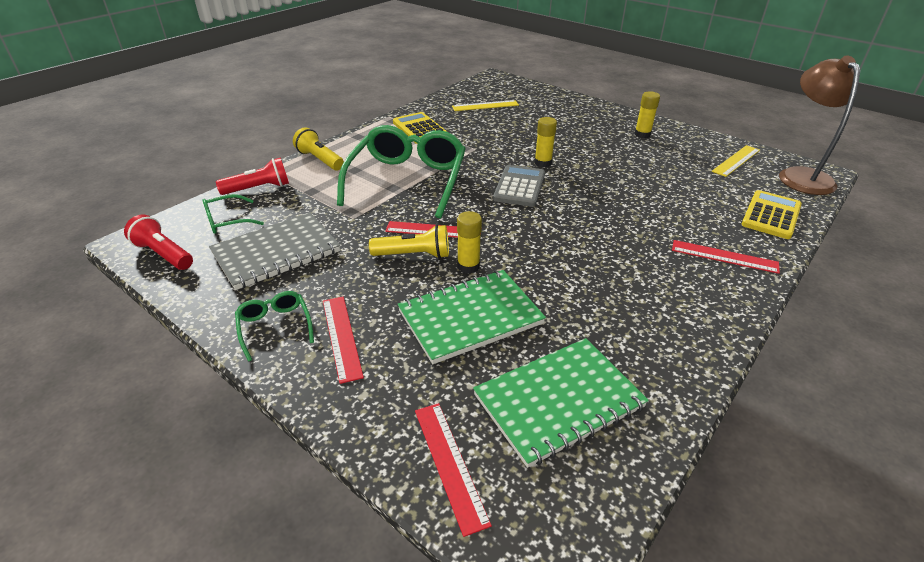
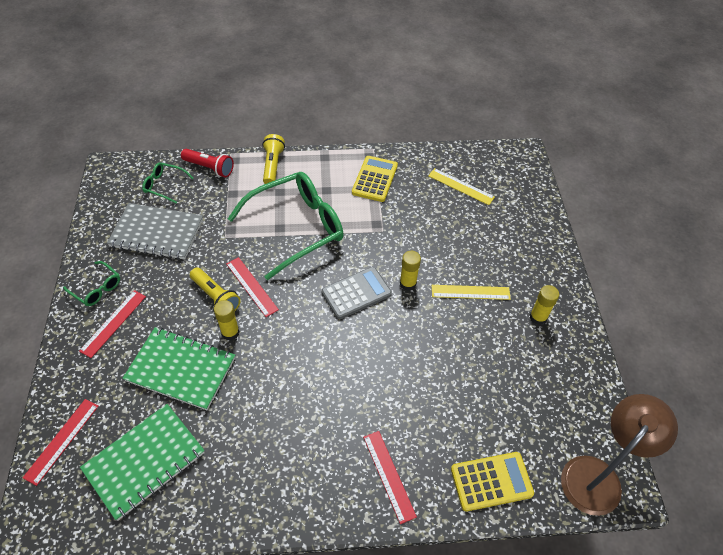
camera: 45 degrees right, 15 degrees up
red flashlight [124,214,193,270] -> none
green glasses [235,291,314,362] -> green glasses turned 105 degrees clockwise [63,261,120,306]
green notebook [473,338,649,468] -> green notebook turned 60 degrees counterclockwise [80,404,205,521]
yellow ruler [711,145,760,177] -> yellow ruler moved to [432,285,511,300]

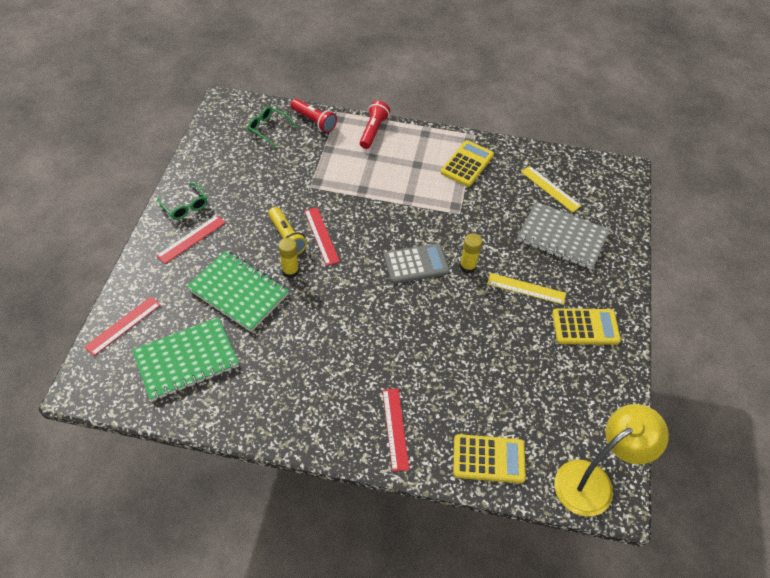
camera: 15 degrees right, 0 degrees up
grey notebook [107,203,203,260] -> grey notebook moved to [517,202,610,270]
green glasses [228,172,344,280] -> none
yellow flashlight [262,134,285,184] -> red flashlight [360,101,390,149]
yellow glue stick [530,285,559,325] -> yellow calculator [552,309,621,345]
brown lamp [561,394,678,516] -> yellow lamp [554,404,669,517]

